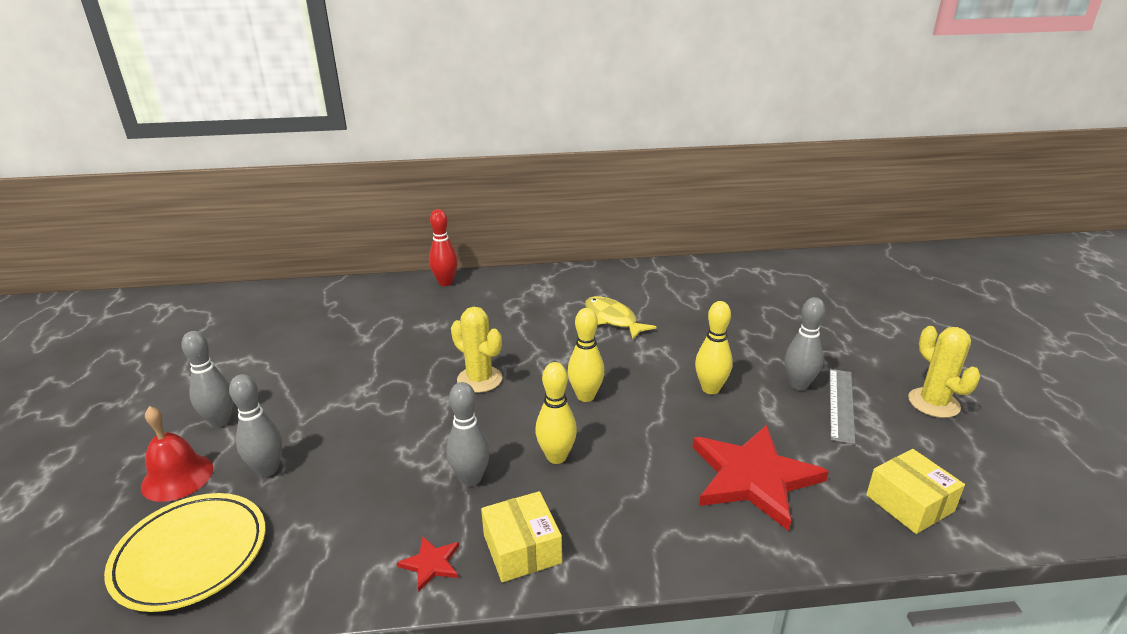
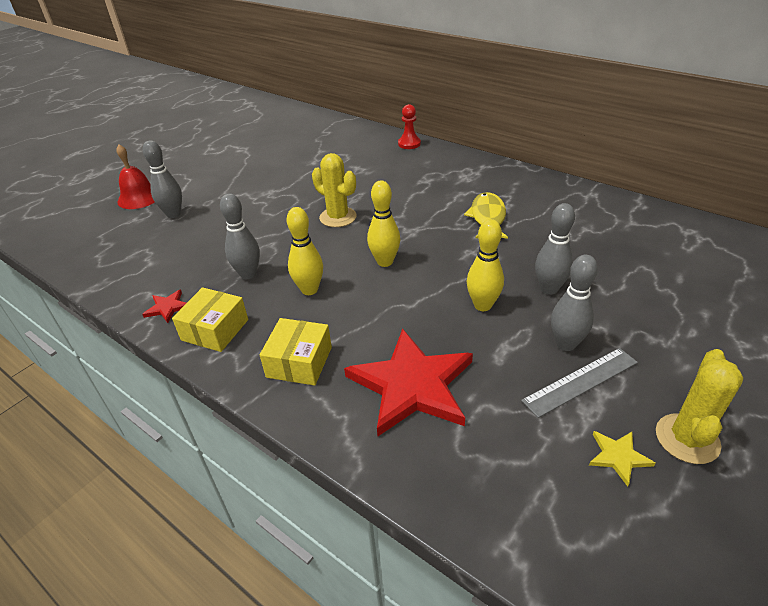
camera: 45 degrees right, 10 degrees up
yellow plate [104,493,266,612] -> none
grey bowling pin [181,331,233,427] -> grey bowling pin moved to [535,203,575,295]
red bowling pin [429,209,458,286] -> red pawn [398,104,421,149]
yellow cactus [451,307,502,393] -> yellow cactus turned 45 degrees counterclockwise [312,153,357,227]
yellow box [866,449,965,534] -> yellow box moved to [260,318,332,385]
none -> yellow star [589,431,655,487]

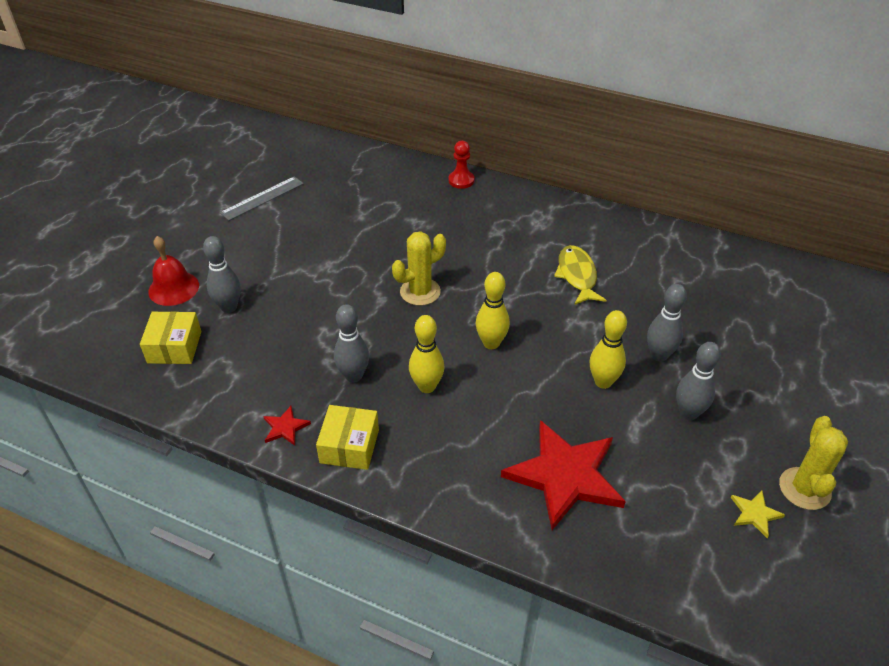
camera: 15 degrees left, 5 degrees up
yellow box [260,318,332,385] -> yellow box moved to [140,311,201,364]
yellow cactus [312,153,357,227] -> yellow cactus turned 60 degrees counterclockwise [392,231,446,306]
grey ruler [521,348,638,418] -> grey ruler moved to [220,176,304,221]

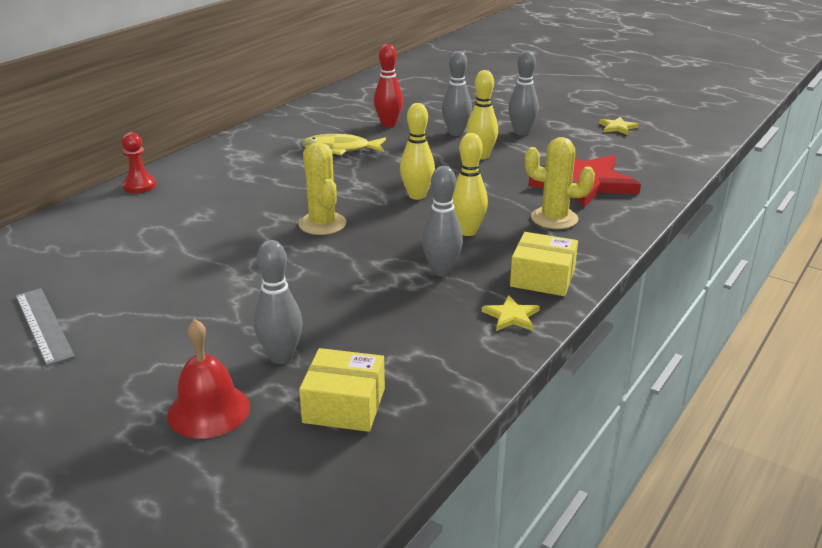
camera: 80 degrees left, 15 degrees down
red star [263,406,311,446] -> yellow star [482,295,540,331]
yellow cactus [779,416,848,510] -> yellow cactus moved to [525,137,595,229]
none -> red bowling pin [374,44,403,128]

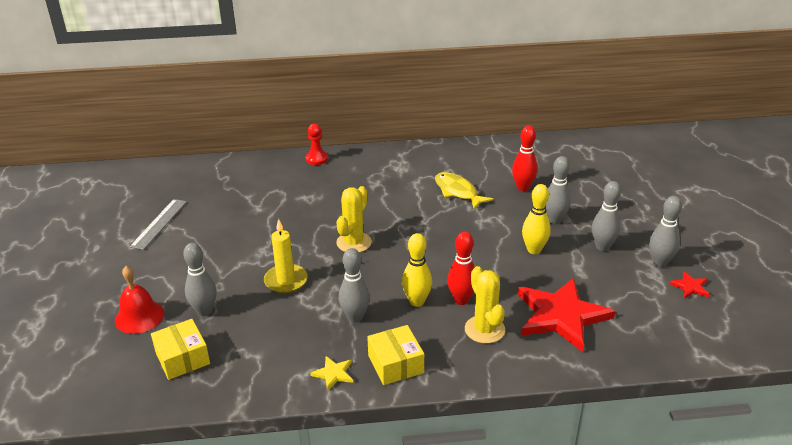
camera: 50 degrees right, 5 degrees up
yellow bowling pin [400,103,435,200] -> none
yellow star [599,117,639,135] -> red star [669,271,709,298]
none -> yellow candle [264,219,308,293]
none -> red bowling pin [447,232,475,305]
none -> grey bowling pin [649,196,682,267]

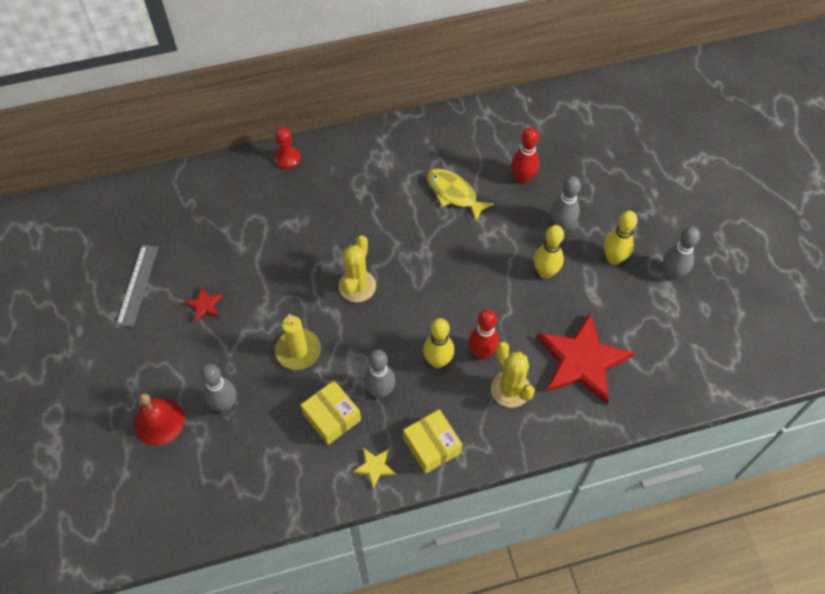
camera: 10 degrees left, 25 degrees up
yellow box [151,319,210,380] -> yellow box moved to [301,380,361,445]
grey bowling pin [592,181,621,251] -> yellow bowling pin [604,211,637,265]
red star [669,271,709,298] -> red star moved to [184,286,223,322]

